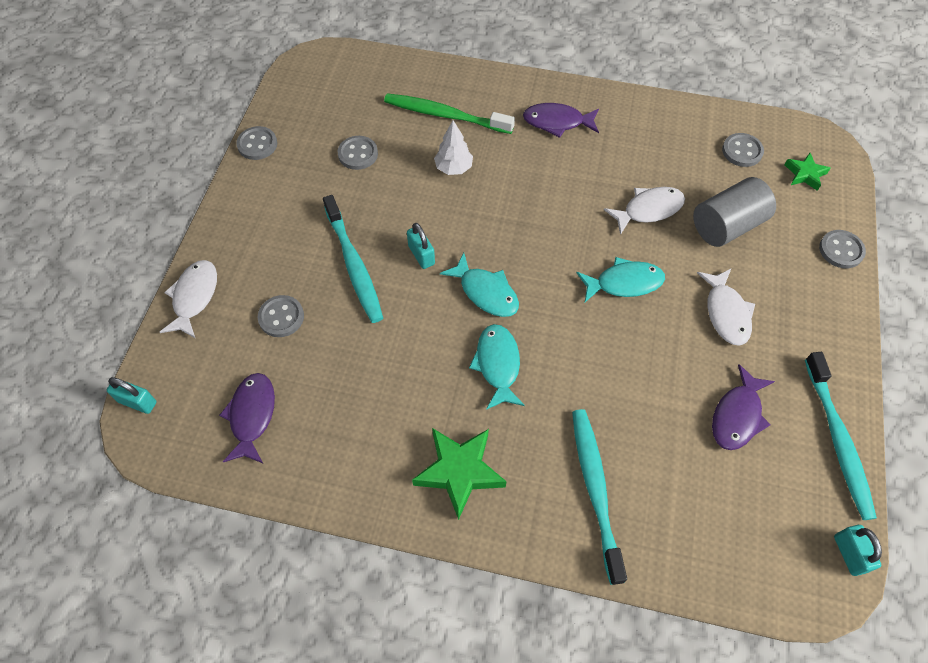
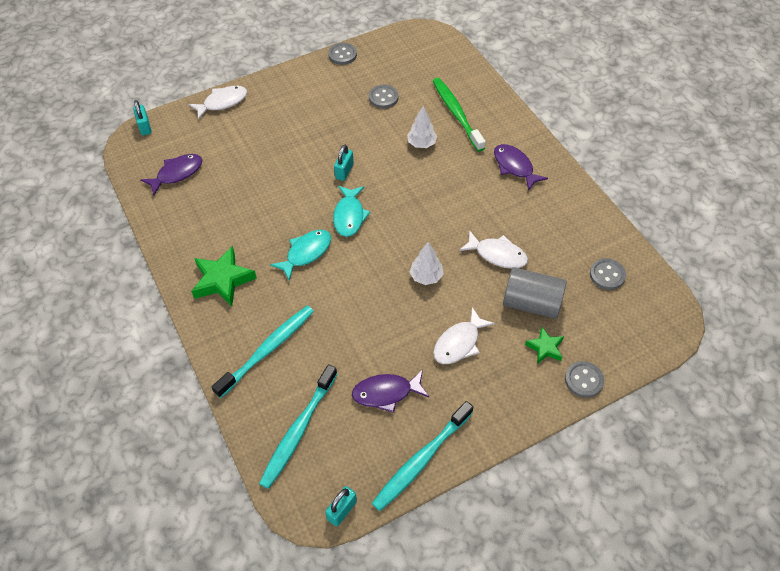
camera: 50 degrees right, 5 degrees down
grey button [258,295,304,337] -> none
turquoise toothbrush [323,195,383,323] -> turquoise toothbrush moved to [259,364,337,489]
turquoise fish [576,257,665,302] -> white tree [410,242,444,285]
green star [785,153,831,191] -> green star moved to [525,327,564,364]

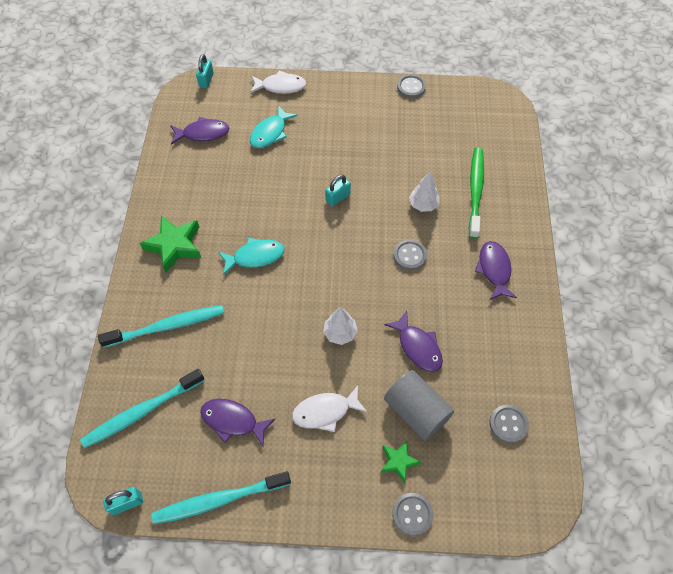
camera: 30 degrees right, 5 degrees up
turquoise fish [333,186,371,237] -> turquoise fish moved to [250,105,298,148]
grey button [369,85,399,108] -> grey button moved to [394,240,427,270]
white fish [459,230,528,269] -> purple fish [384,311,443,372]

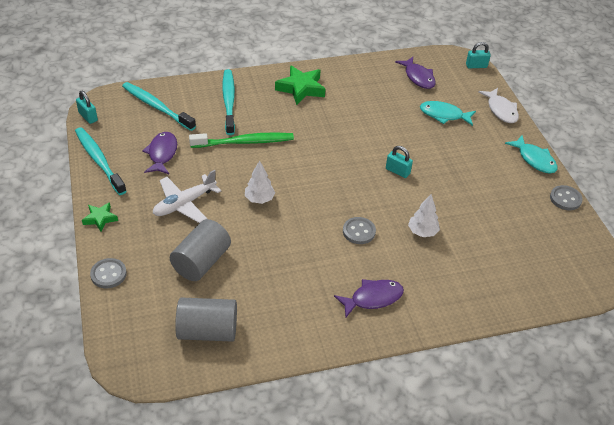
camera: 70 degrees right, 15 degrees down
turquoise toothbrush [98,305,224,348] -> turquoise toothbrush turned 150 degrees counterclockwise [222,69,235,135]
turquoise fish [218,238,285,275] -> turquoise fish moved to [505,135,558,173]
white fish [292,386,368,432] -> white plane [153,170,221,223]
green star [381,441,421,483] -> green star moved to [82,202,118,231]
purple fish [384,311,443,372] -> none
green toothbrush [469,148,484,239] -> green toothbrush moved to [189,132,294,148]
grey button [490,405,529,443] -> grey cylinder [175,297,237,342]

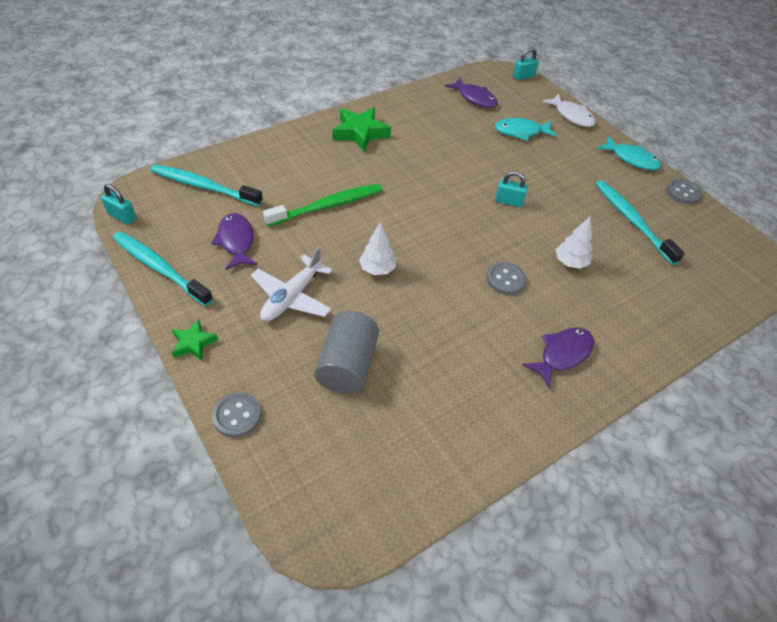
camera: 20 degrees left, 5 degrees up
grey cylinder [175,297,237,342] -> none
turquoise toothbrush [222,69,235,135] -> turquoise toothbrush moved to [596,180,685,265]

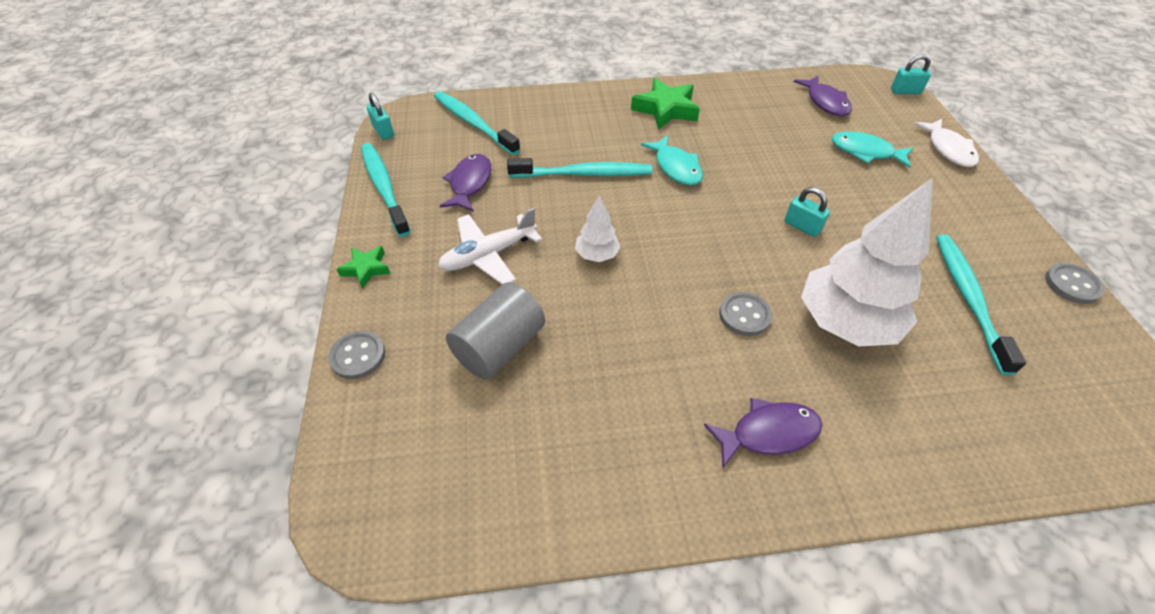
camera: 30 degrees right, 0 degrees up
green toothbrush [263,184,382,226] -> turquoise toothbrush [507,158,652,178]
white tree [556,217,592,269] -> white tree [801,178,933,347], size x2.14
turquoise fish [597,136,661,170] -> turquoise fish moved to [641,135,703,185]

